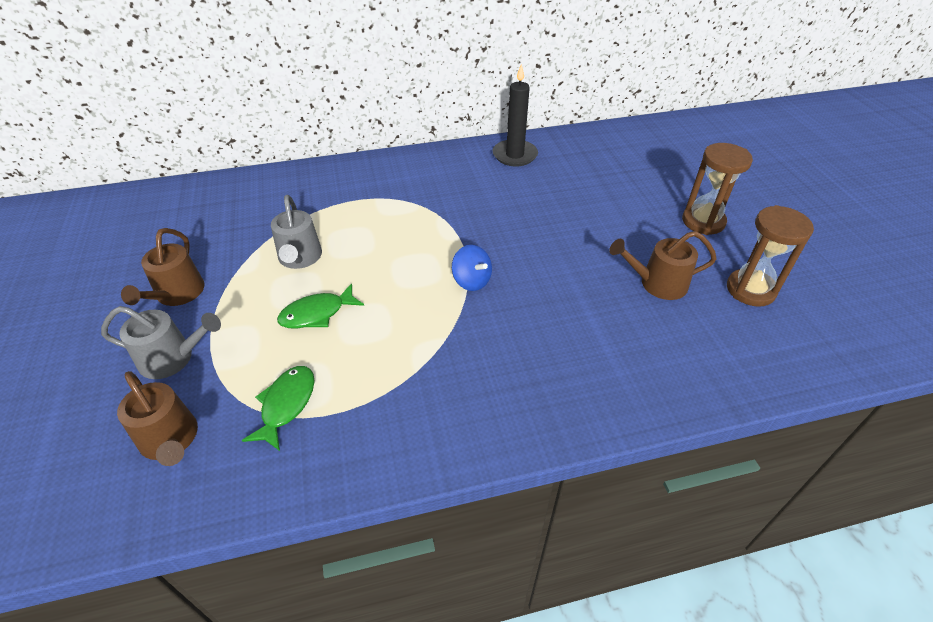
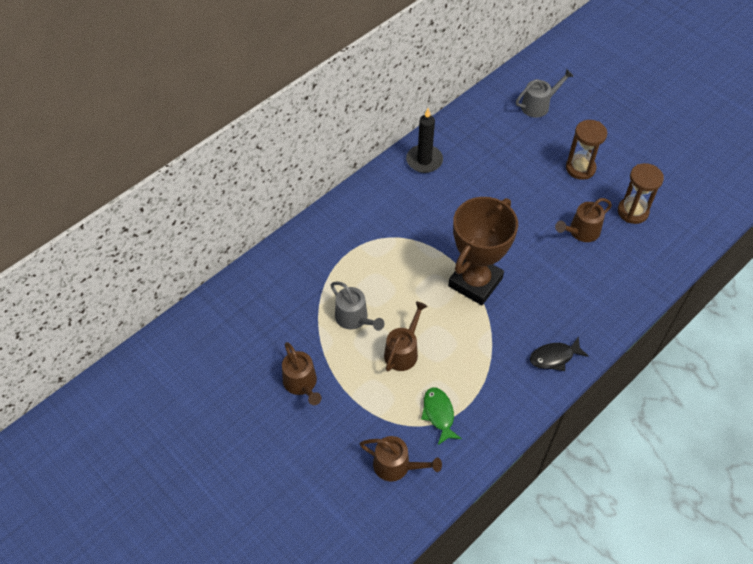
camera: 30 degrees left, 10 degrees up
grey watering can [101,306,221,379] -> grey watering can moved to [516,69,573,118]
green fish [277,283,364,328] -> brown watering can [384,301,427,371]
blue spinning top [452,245,492,291] -> brown trophy [448,197,518,305]
none -> black fish [530,337,589,371]

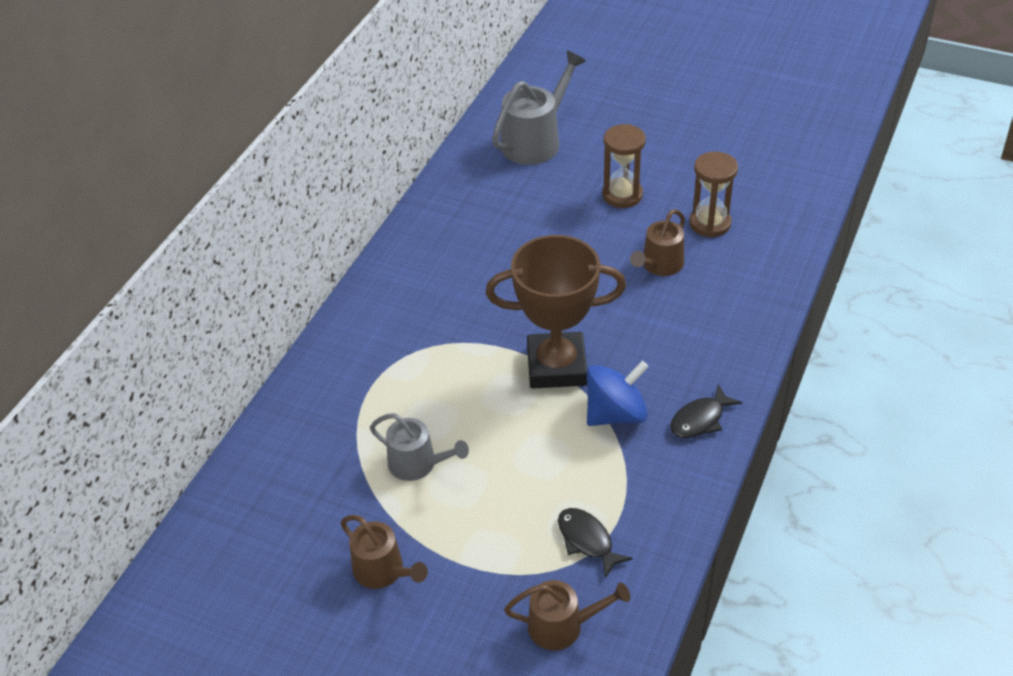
camera: 20 degrees left, 10 degrees down
brown watering can [384,301,427,371] -> none
black candle [406,108,443,173] -> none
green fish [421,387,462,445] -> black fish [558,508,633,578]
brown trophy [448,197,518,305] -> brown trophy turned 75 degrees clockwise [486,235,626,389]
grey watering can [516,69,573,118] -> grey watering can [492,51,586,165], size x1.56
none -> blue spinning top [587,361,649,426]

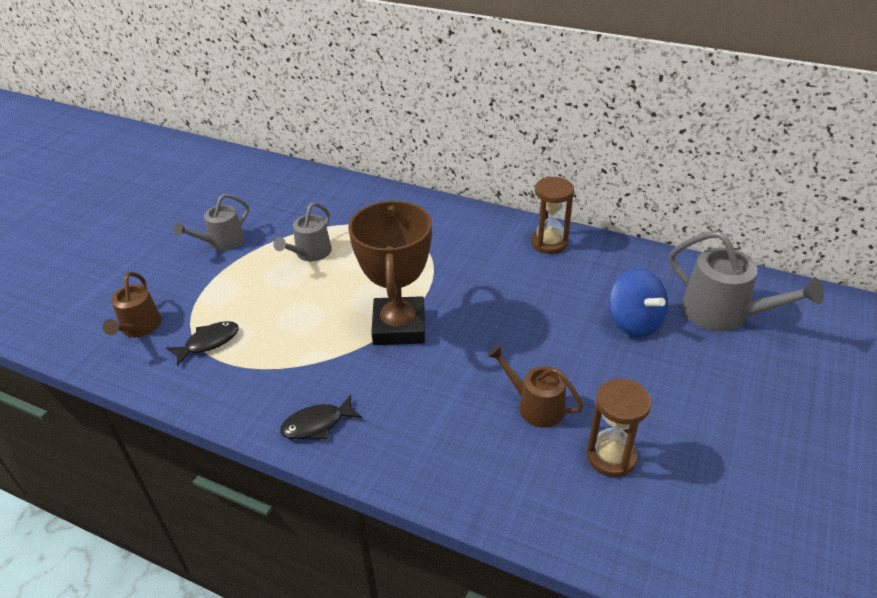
camera: 90 degrees right, 5 degrees down
brown watering can [340,515,428,589] -> grey watering can [174,194,249,251]
blue spinning top [587,361,649,426] -> blue spinning top moved to [609,269,668,337]
brown hourglass [602,124,646,208] -> brown hourglass moved to [531,177,574,254]
black fish [670,385,742,438] -> black fish turned 75 degrees counterclockwise [280,395,362,439]

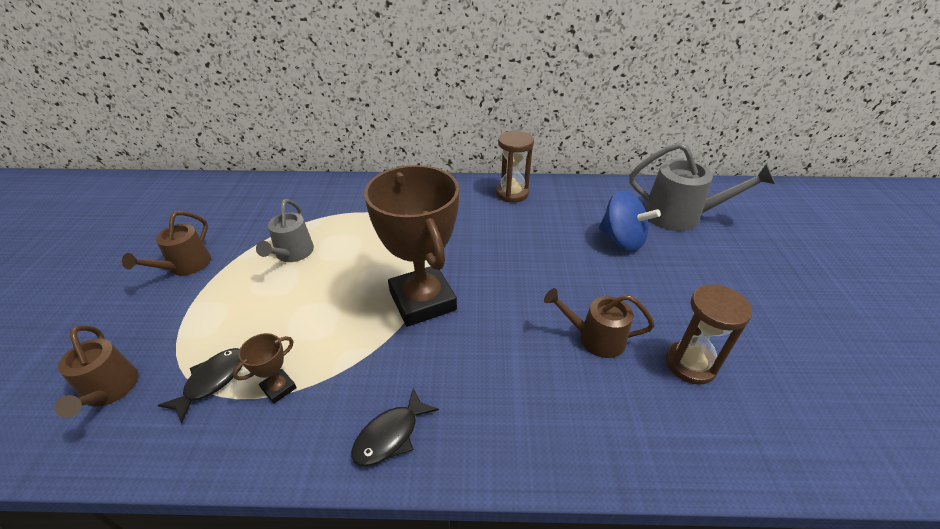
camera: 25 degrees left, 0 degrees up
grey watering can [174,194,249,251] -> brown watering can [122,211,211,275]
none -> brown trophy [233,333,297,404]

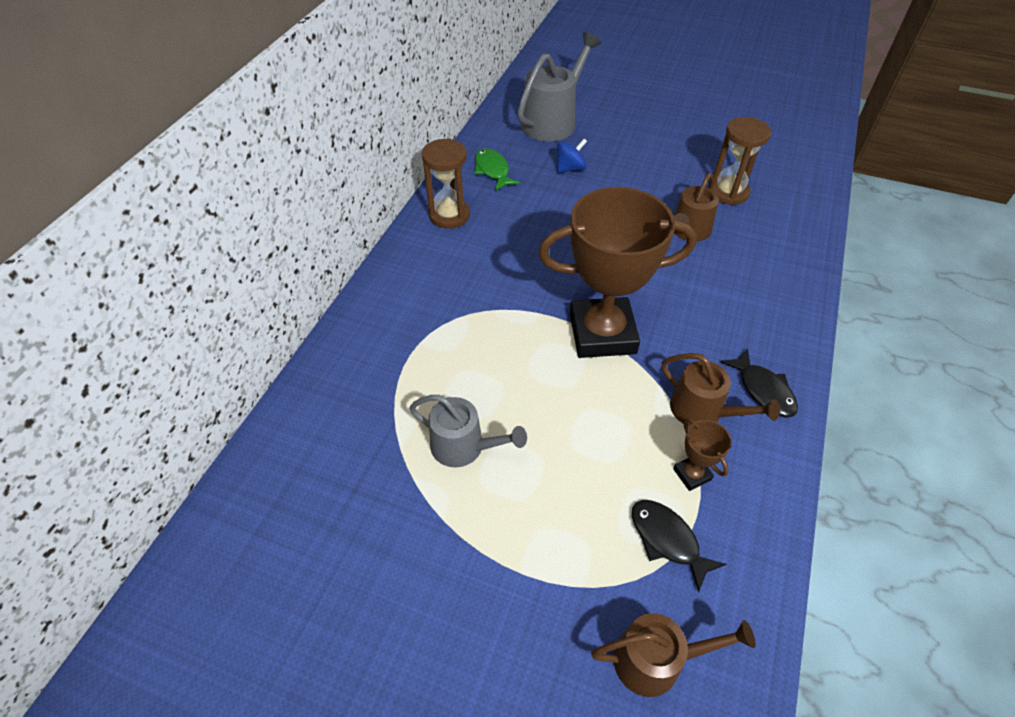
camera: 70 degrees left, 10 degrees up
brown watering can [122,211,211,275] -> brown watering can moved to [661,353,780,427]
blue spinning top [599,191,661,251] -> blue spinning top [557,139,587,173], size x0.60
none -> green fish [474,148,520,191]

